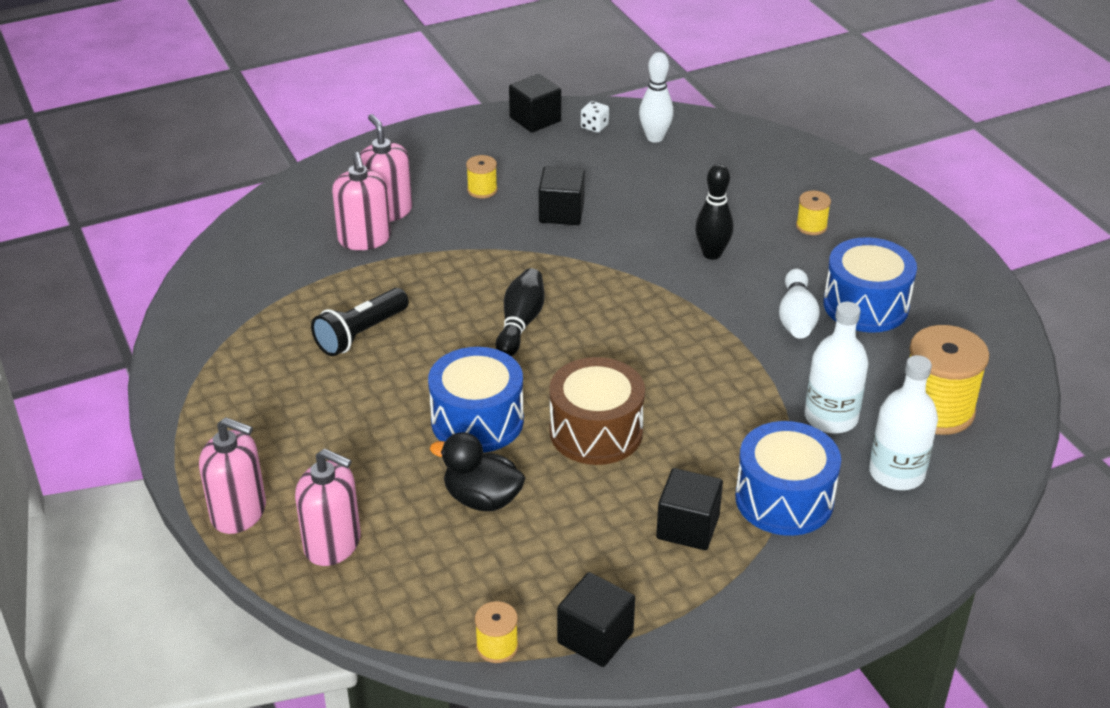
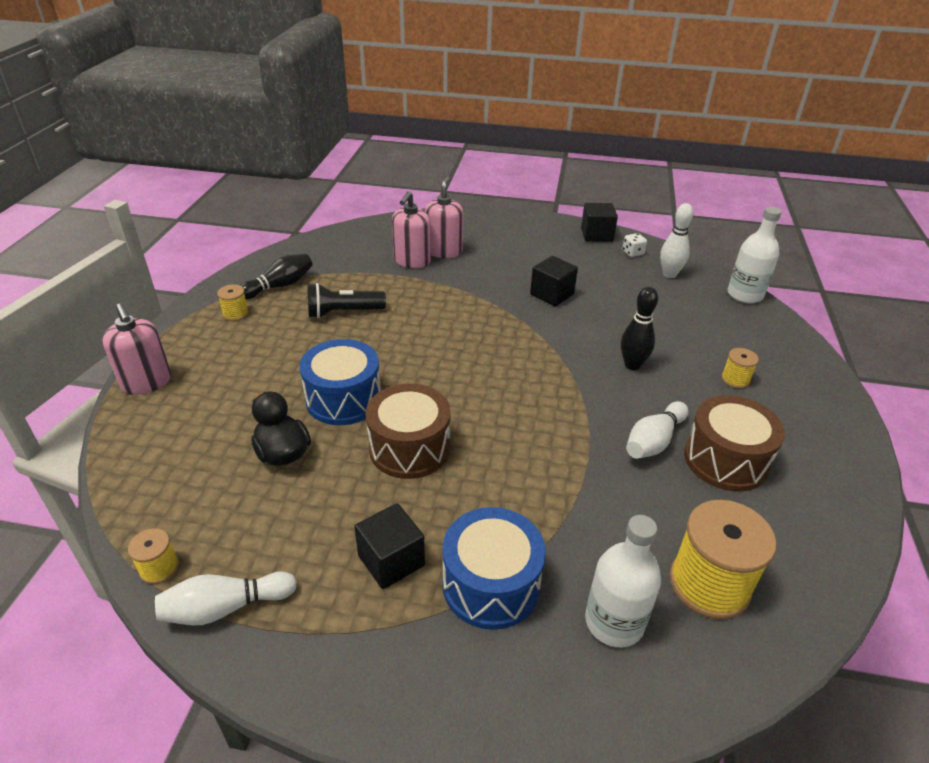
camera: 35 degrees right, 0 degrees up
pink soap dispenser [295,449,361,566] -> none
yellow spool [466,155,497,198] -> yellow spool moved to [217,284,249,321]
black bowling pin [496,268,545,356] -> black bowling pin moved to [240,254,313,299]
black cube [557,572,635,667] -> white bowling pin [155,571,297,625]
white bottle [805,302,869,433] -> white bottle moved to [728,207,782,303]
blue drum [823,237,917,333] -> brown drum [684,395,785,492]

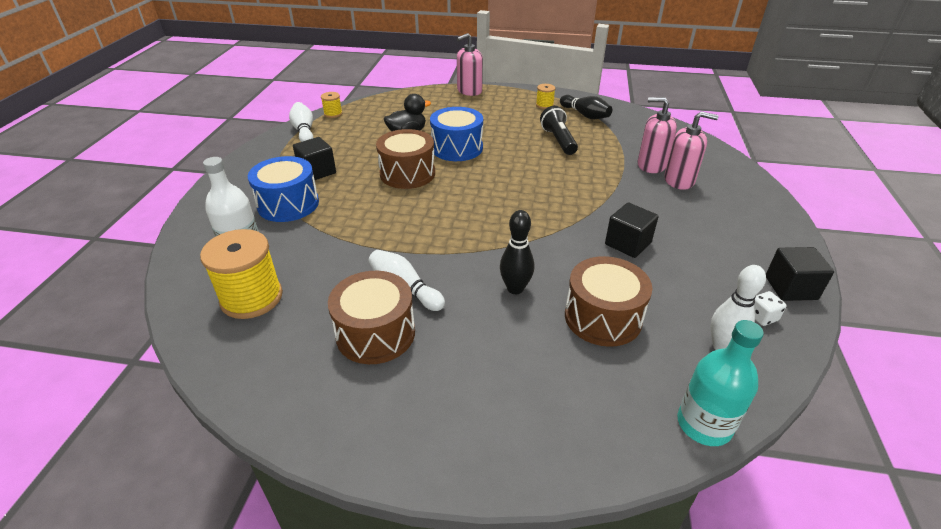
camera: 90 degrees right, 0 degrees up
yellow spool [721,348,759,388] -> none
white bottle [728,207,782,303] -> turquoise bottle [677,320,764,446]
none -> brown drum [565,256,653,347]

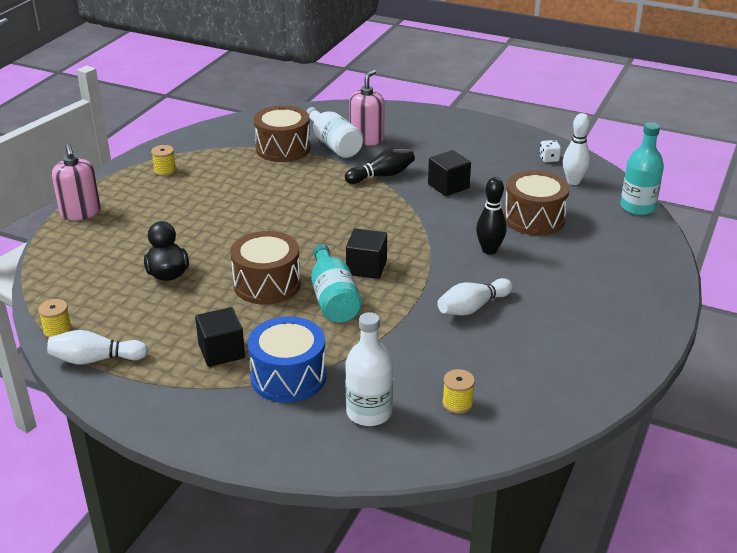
camera: 75 degrees left, 5 degrees down
yellow spool [200,229,283,319] -> yellow spool [442,369,475,414], size x0.48
brown drum [328,271,415,364] -> brown drum moved to [254,105,310,162]
blue drum [430,107,483,161] -> none
black flashlight [540,106,578,155] -> none
black bowling pin [560,95,612,119] -> black bowling pin moved to [345,148,415,184]
pink soap dispenser [638,97,677,173] -> white bottle [306,107,363,158]
black cube [766,247,834,301] -> black cube moved to [346,228,387,279]
none -> turquoise bottle [311,244,362,323]

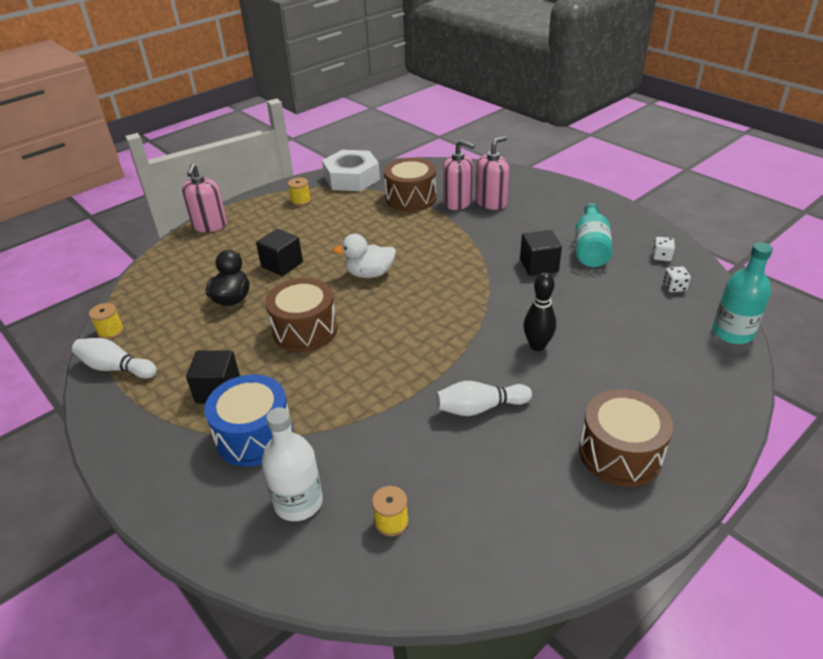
camera: 25 degrees right, 5 degrees up
white bottle [306,107,363,158] -> pink soap dispenser [443,140,475,210]
turquoise bottle [311,244,362,323] -> turquoise bottle moved to [575,203,613,267]
black bowling pin [345,148,415,184] -> none
black cube [346,228,387,279] -> black cube moved to [256,229,303,276]
brown drum [504,170,570,235] -> brown drum moved to [579,389,673,487]
white bowling pin [563,113,590,185] -> white dice [663,266,691,292]
none -> white nut [322,150,380,191]
none -> white duck [333,234,396,278]

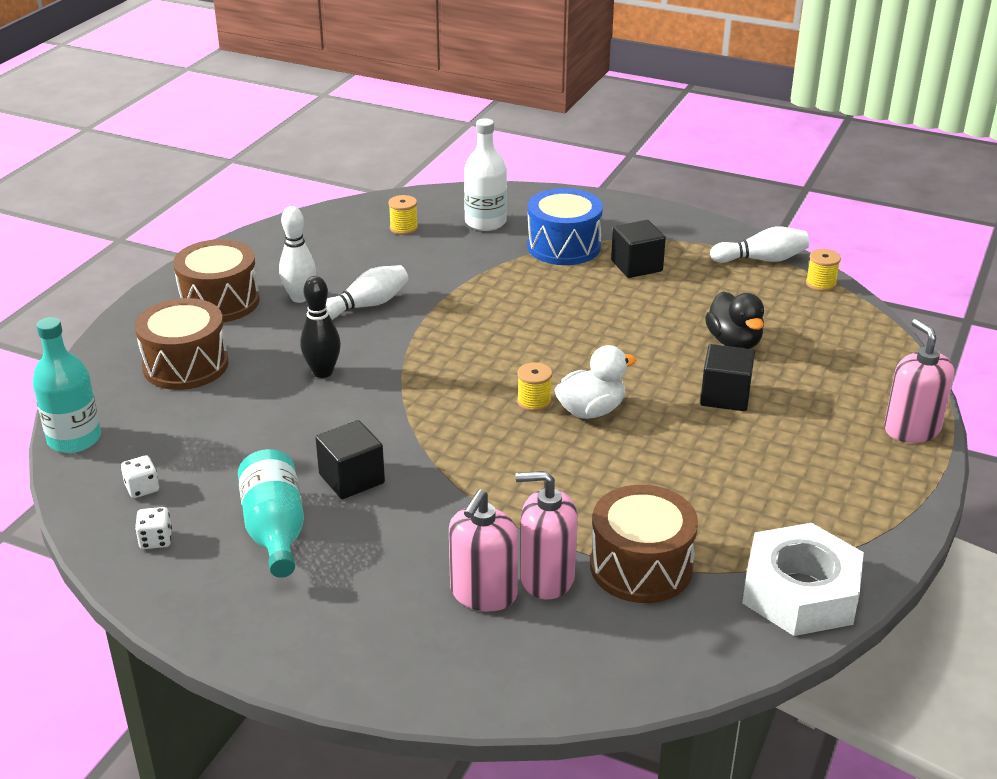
camera: 155 degrees right, 5 degrees down
brown drum [265,278,338,352] -> brown drum moved to [135,298,229,390]
yellow spool [288,178,311,206] -> yellow spool moved to [517,362,552,412]
none -> white bowling pin [279,206,316,303]

